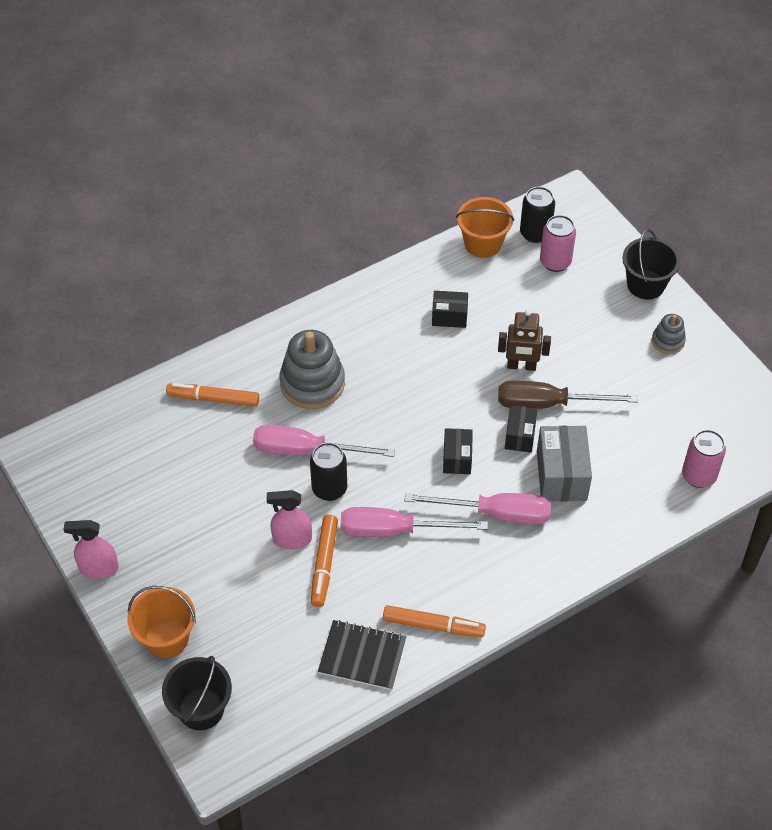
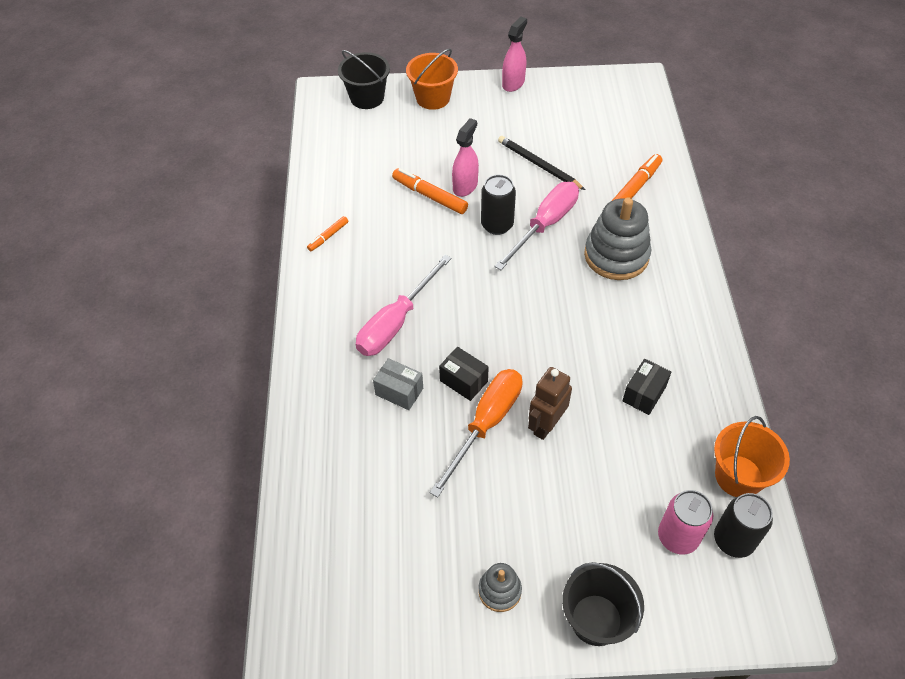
camera: 120 degrees right, 0 degrees up
black notebook [318,620,406,690] -> none
pink screwdriver [341,507,488,537] -> none
orange marker [383,605,486,637] -> orange marker [307,216,348,251], size x0.58
black box [443,428,473,474] -> none
brown screwdriver [498,381,638,409] -> orange screwdriver [430,369,523,497]
grey box [537,426,592,502] -> grey box [373,358,423,410], size x0.60
pink can [682,430,726,488] -> none
none -> black pencil [498,136,585,190]

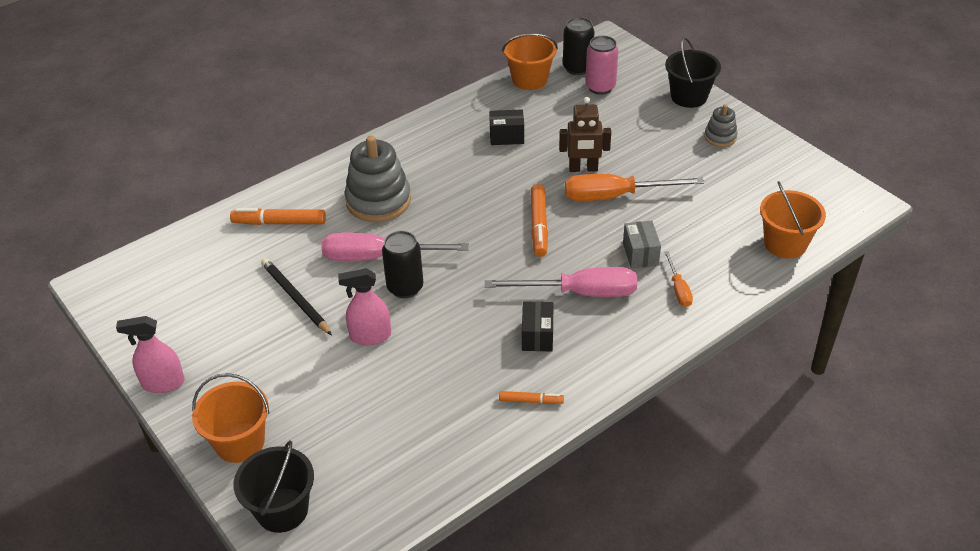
camera: 125 degrees left, 10 degrees down
orange marker [392,168,468,214] -> orange marker moved to [531,184,548,257]
black box [439,347,489,401] -> black box moved to [522,301,553,351]
black pencil [498,136,585,190] -> black pencil turned 135 degrees clockwise [261,258,332,335]
none -> orange screwdriver [664,251,693,307]
none -> orange bucket [760,181,826,259]

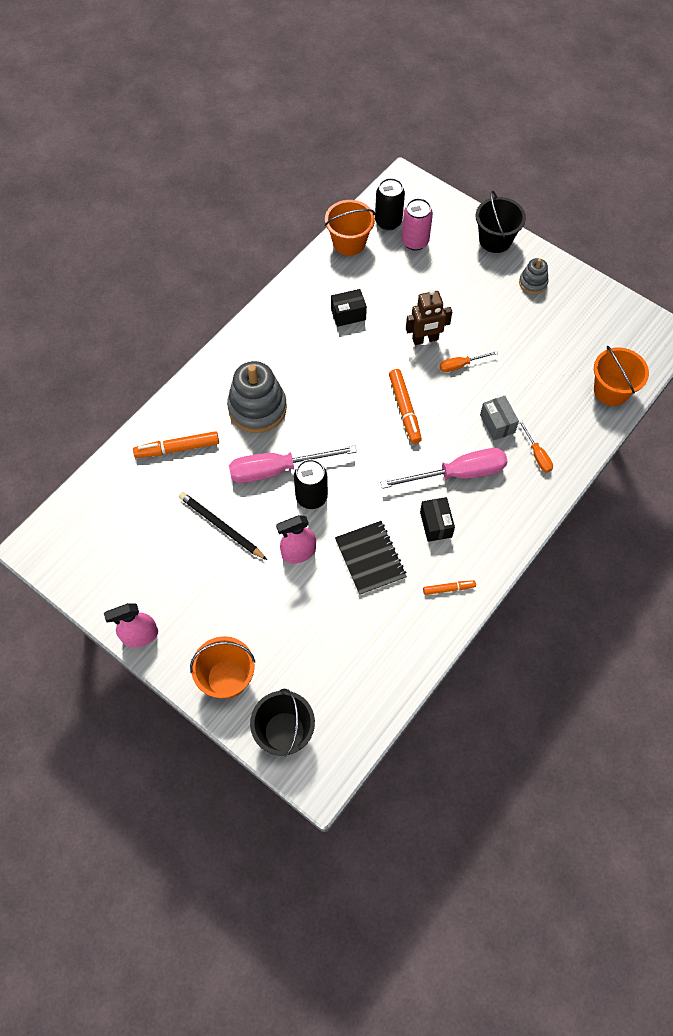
camera: 15 degrees left, 20 degrees up
orange screwdriver [565,174,704,201] -> orange screwdriver [440,351,498,372], size x0.50
none -> black notebook [335,521,407,595]

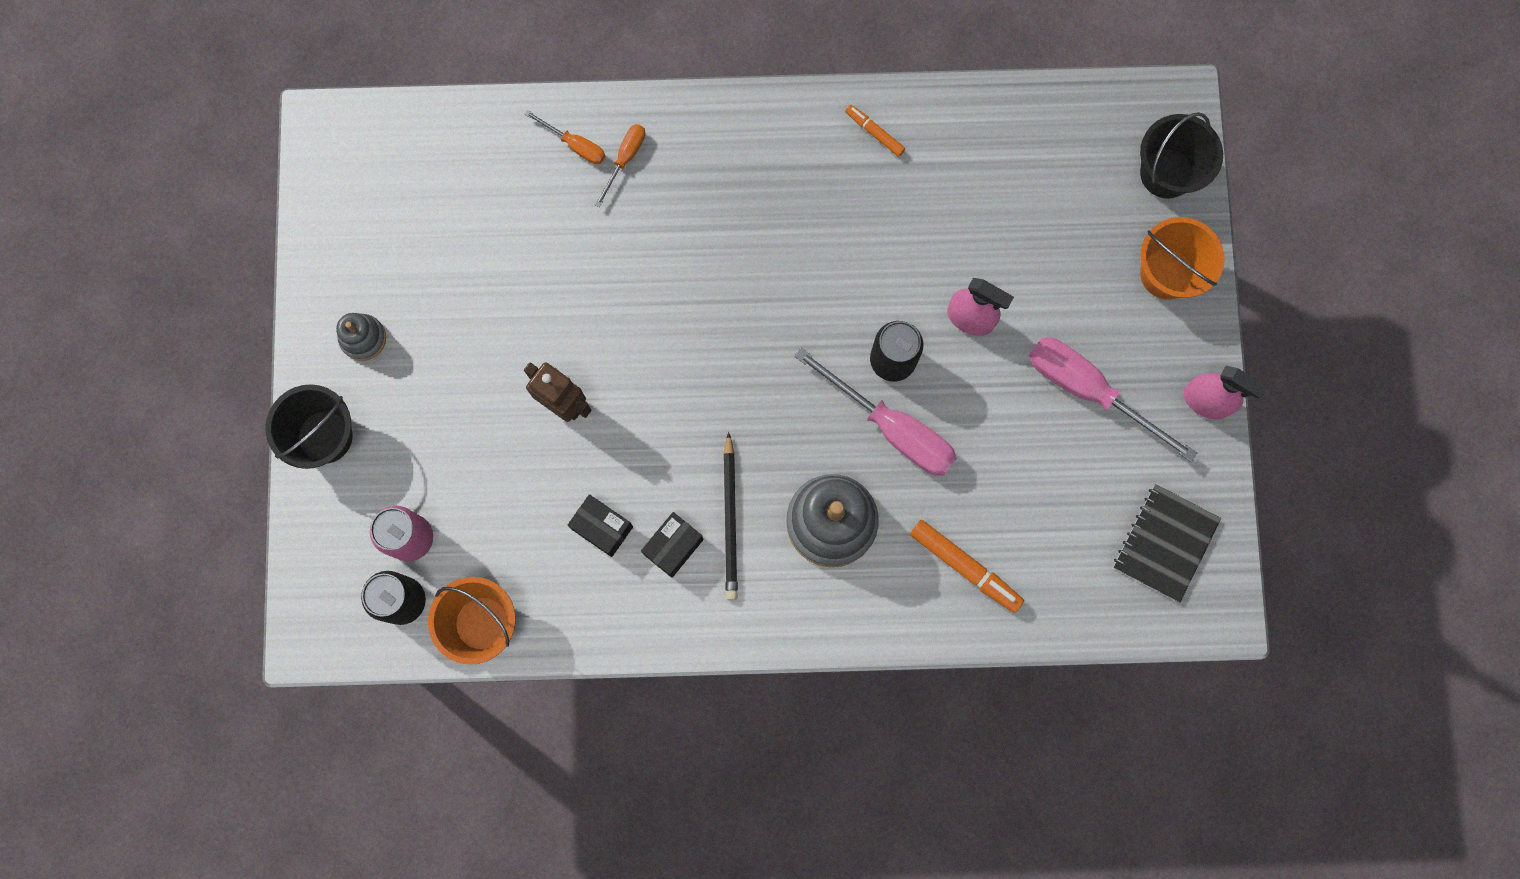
camera: 130 degrees left, 15 degrees up
black pencil [179,492,267,560] -> black pencil moved to [723,432,738,600]
black notebook [335,521,407,595] -> black notebook moved to [1113,484,1221,602]
pink screwdriver [380,448,508,489] -> pink screwdriver moved to [1029,337,1197,462]
orange marker [389,369,422,444] -> none
black box [420,497,455,542] -> black box moved to [641,512,703,578]
orange screwdriver [440,351,498,372] -> orange screwdriver moved to [524,110,605,164]
grey box [480,396,519,440] -> none
orange bucket [594,346,649,406] -> none

